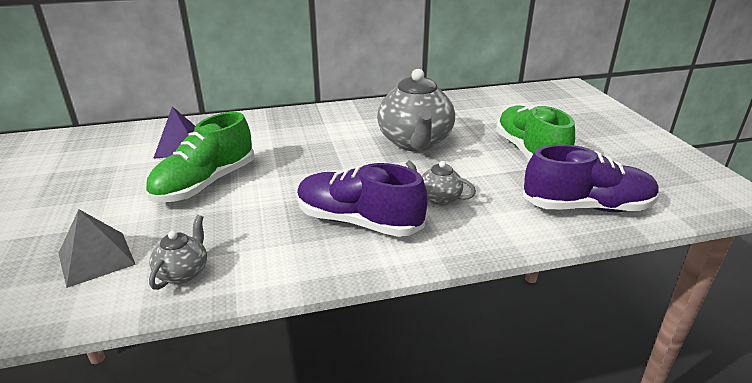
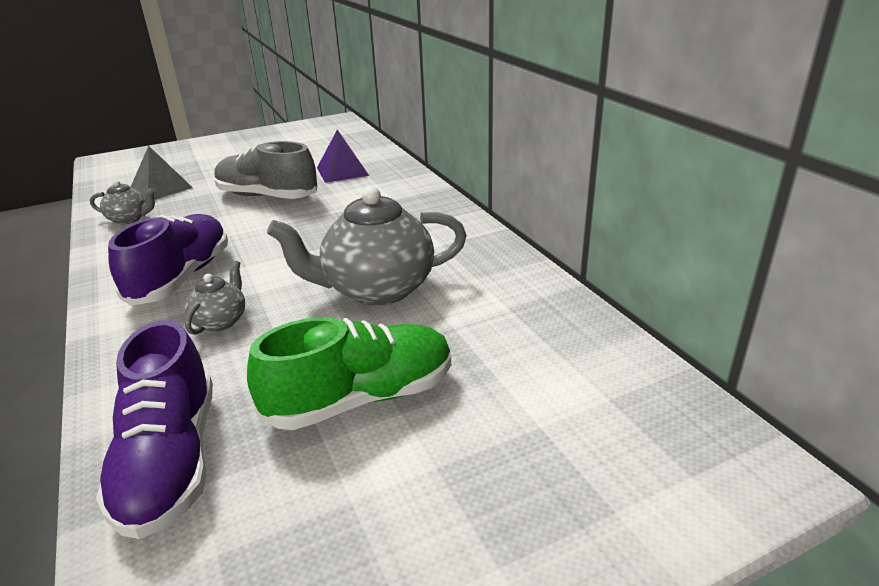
camera: 80 degrees right, 0 degrees up
green shoe [145,112,254,202] -> grey shoe [215,141,317,199]

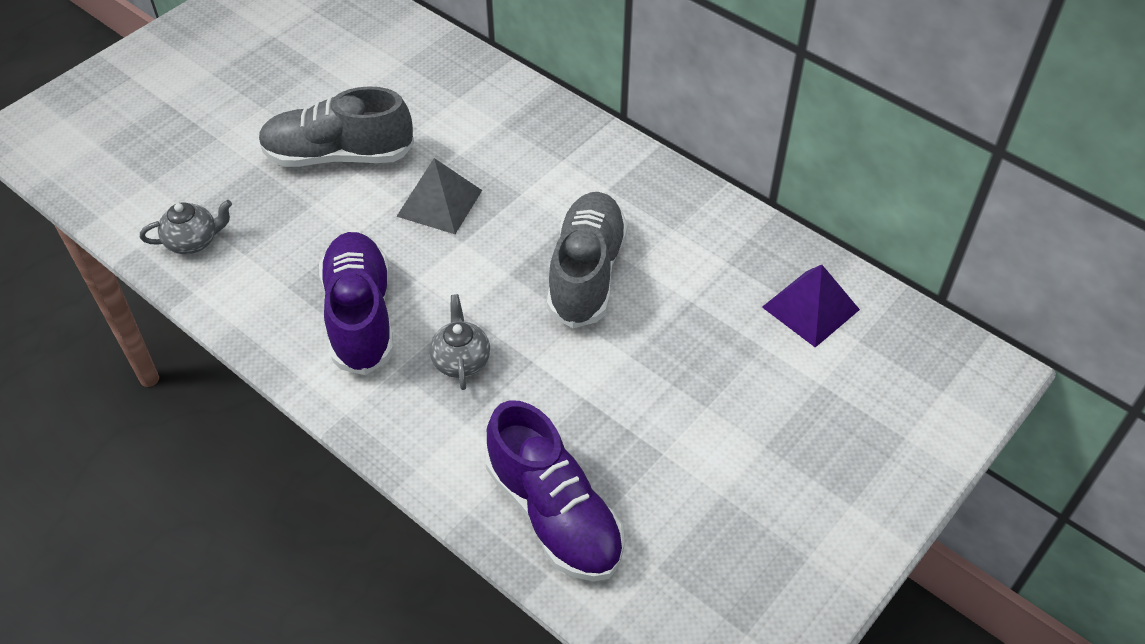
camera: 25 degrees left, 20 degrees up
grey pyramid [131,146,193,200] -> grey pyramid moved to [396,158,482,234]
green shoe [247,317,451,430] -> none
grey teapot [267,186,467,306] -> grey shoe [547,192,628,328]
purple pyramid [317,129,369,183] -> purple pyramid moved to [762,265,860,348]

